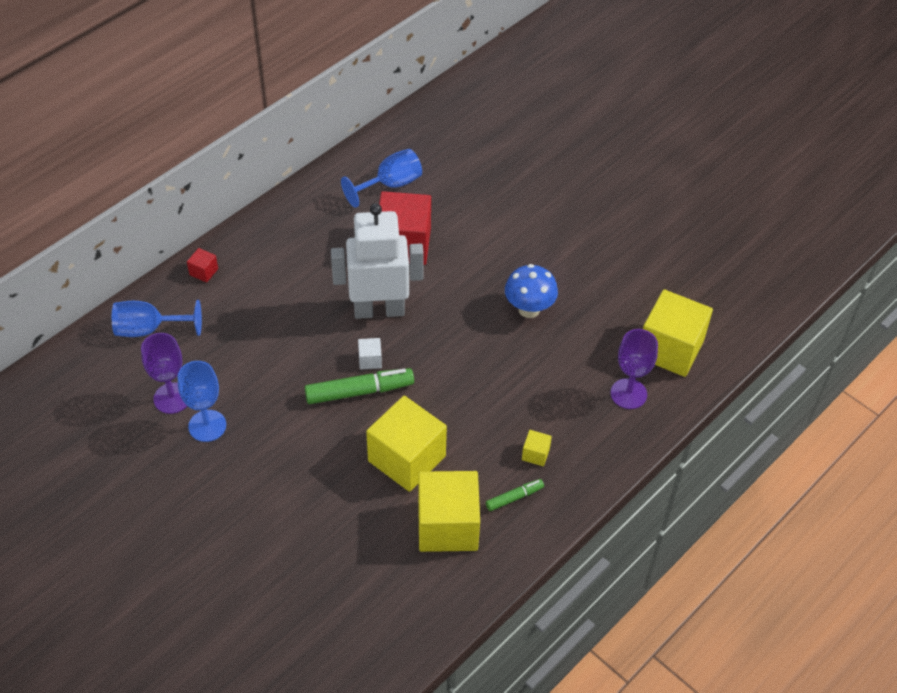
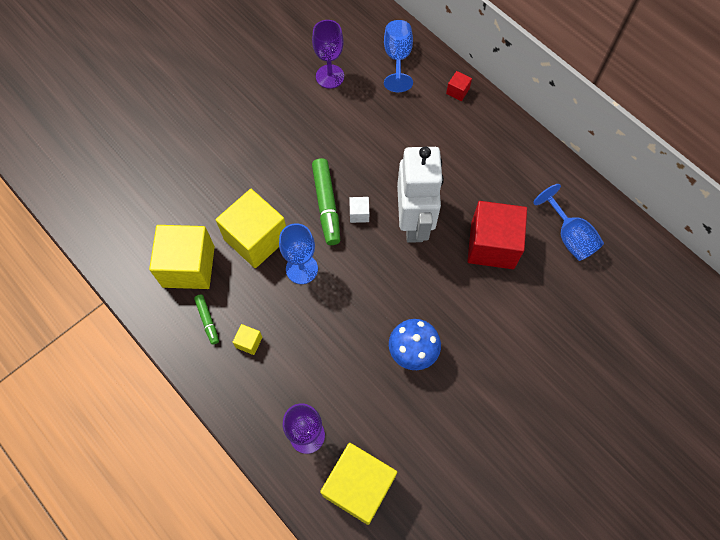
camera: 95 degrees right, 15 degrees up
blue goblet [178,361,226,442] -> blue goblet moved to [279,223,318,284]

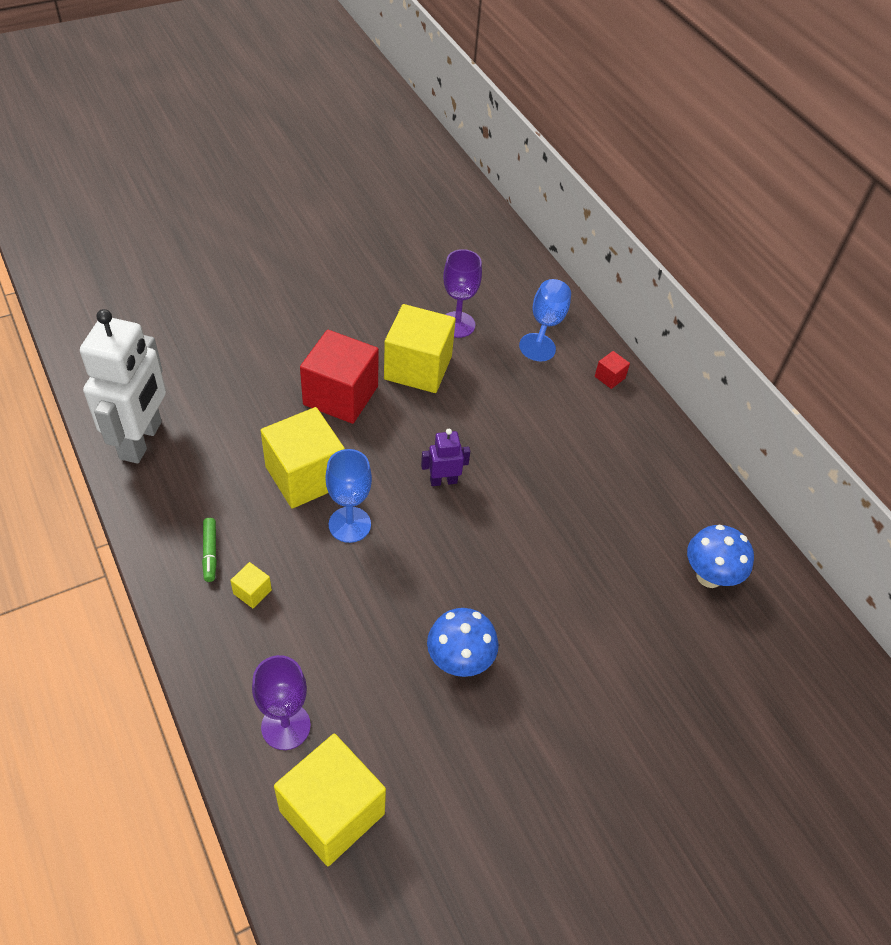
camera: 10 degrees right, 15 degrees down
yellow cube [149,225,215,289] -> yellow cube moved to [384,304,456,393]
green marker [312,158,340,245] -> none
white cube [349,197,369,223] -> purple robot [421,429,470,486]
white robot [397,147,444,243] -> white robot moved to [80,309,166,464]
red cube [467,201,527,269] -> red cube moved to [300,330,379,424]
blue goblet [533,184,604,261] -> blue mushroom [687,525,754,588]

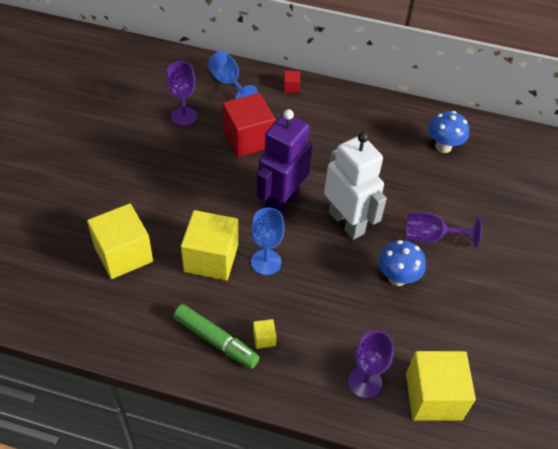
camera: 45 degrees left, 0 degrees up
white robot [80,309,166,464] -> white robot moved to [324,132,387,240]
green marker [202,518,217,582] -> green marker [173,304,260,369], size x1.85
red cube [300,330,379,424] -> red cube moved to [222,93,275,157]
yellow cube [384,304,456,393] -> yellow cube moved to [87,203,153,279]
purple robot [421,429,470,486] -> purple robot [257,109,312,213], size x2.18
none -> purple goblet [406,212,482,248]

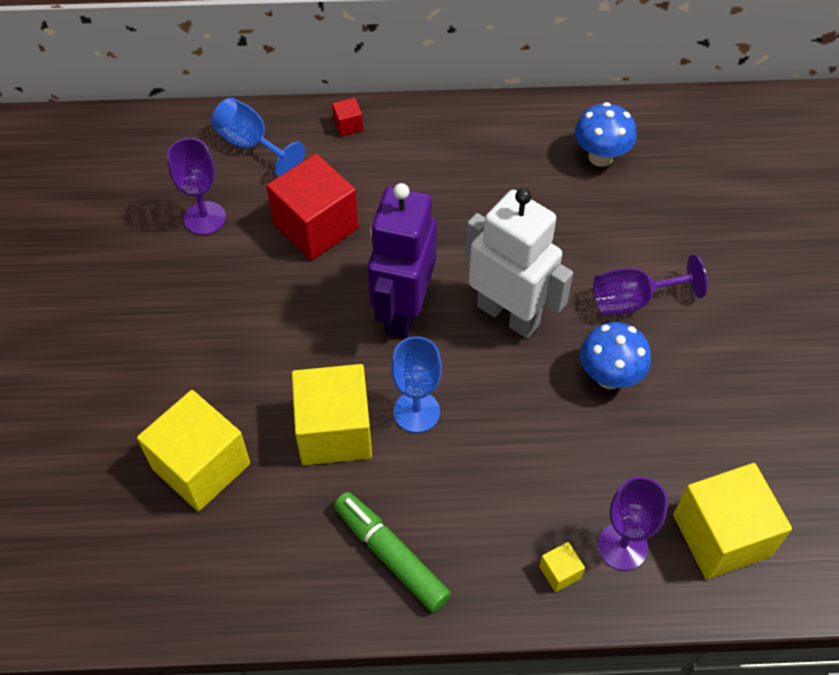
camera: 15 degrees left, 5 degrees up
green marker [173,304,260,369] -> green marker turned 150 degrees counterclockwise [334,492,451,612]
yellow cube [253,319,277,349] -> yellow cube moved to [539,542,585,592]

